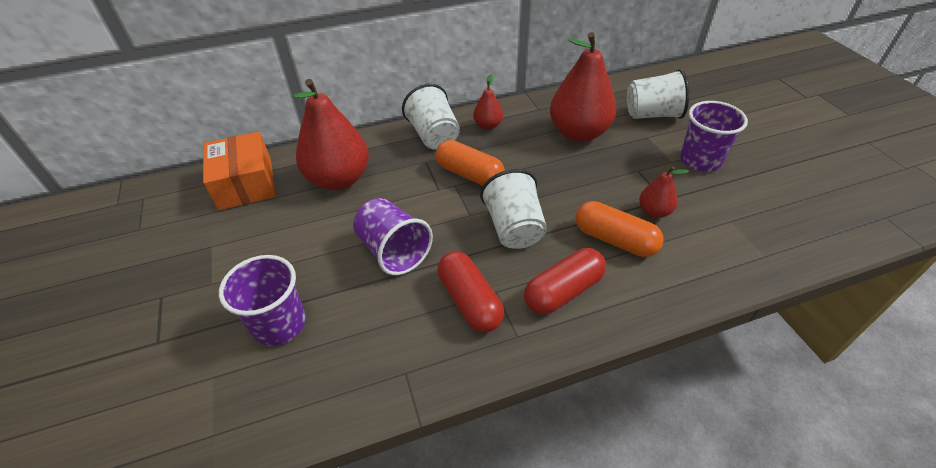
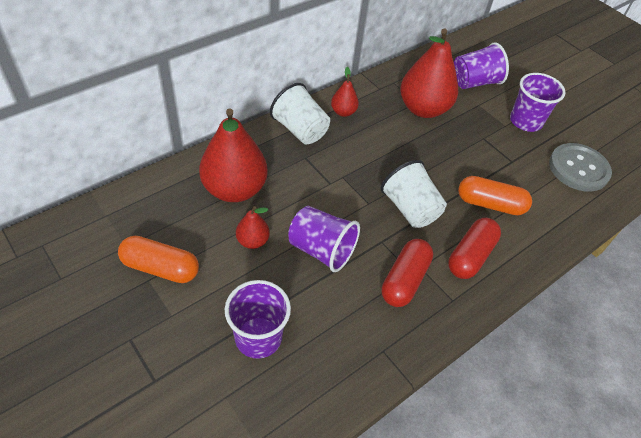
camera: 25 degrees left, 5 degrees up
orange box [203,131,276,211] -> none
orange capsule [436,140,505,186] -> orange capsule moved to [118,236,199,283]
red capsule [437,251,504,332] -> red capsule turned 75 degrees clockwise [382,239,433,307]
white cup [627,69,689,119] -> purple cup [454,42,509,89]
red pear [639,166,689,218] -> red pear moved to [236,206,270,249]
none -> grey button [549,143,612,192]

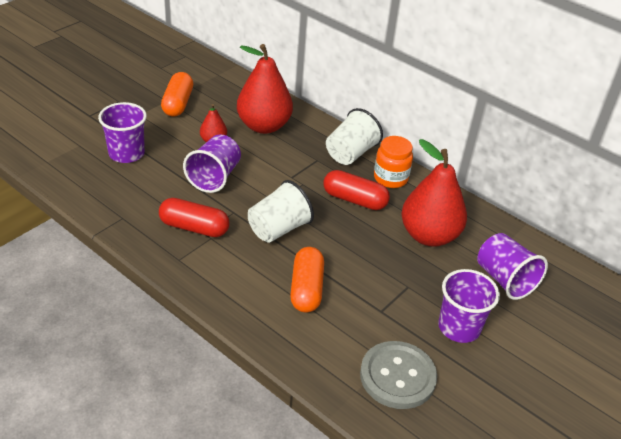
camera: 80 degrees right, 10 degrees down
red pear [331,67,359,117] -> orange jar [374,136,413,188]
red capsule [448,218,501,279] -> red capsule moved to [323,170,390,210]

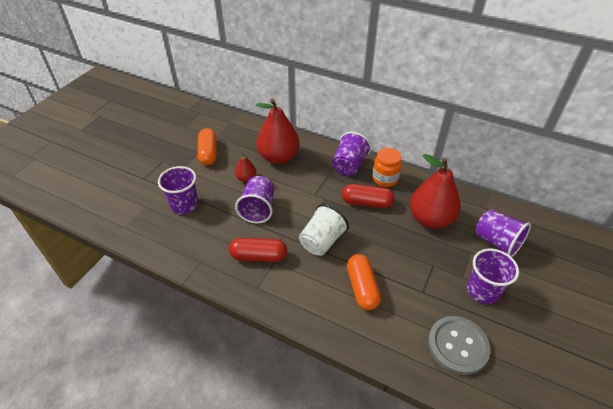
camera: 10 degrees left, 5 degrees up
white cup [326,108,383,165] -> purple cup [332,132,371,176]

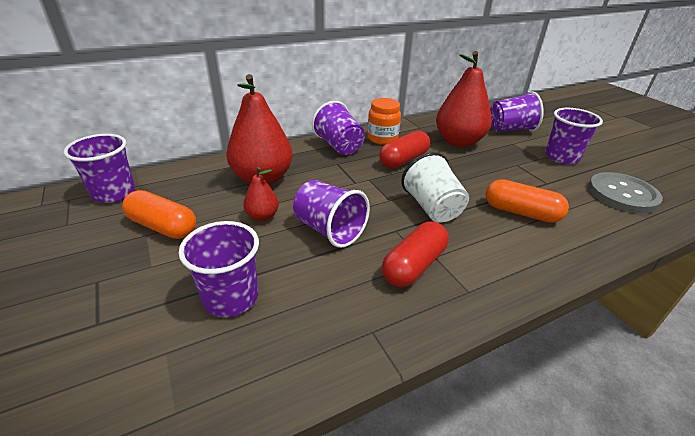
camera: 55 degrees left, 10 degrees down
none -> purple cup [64,134,135,203]

